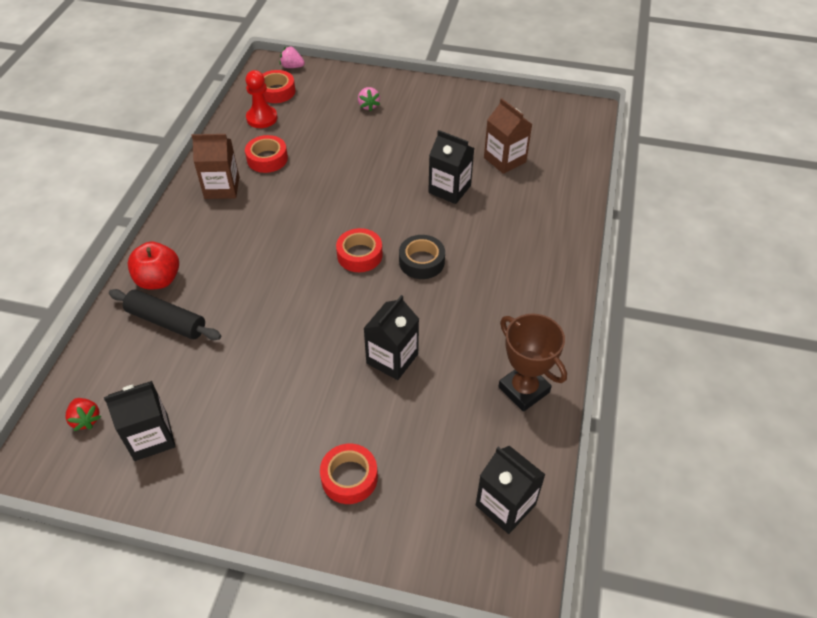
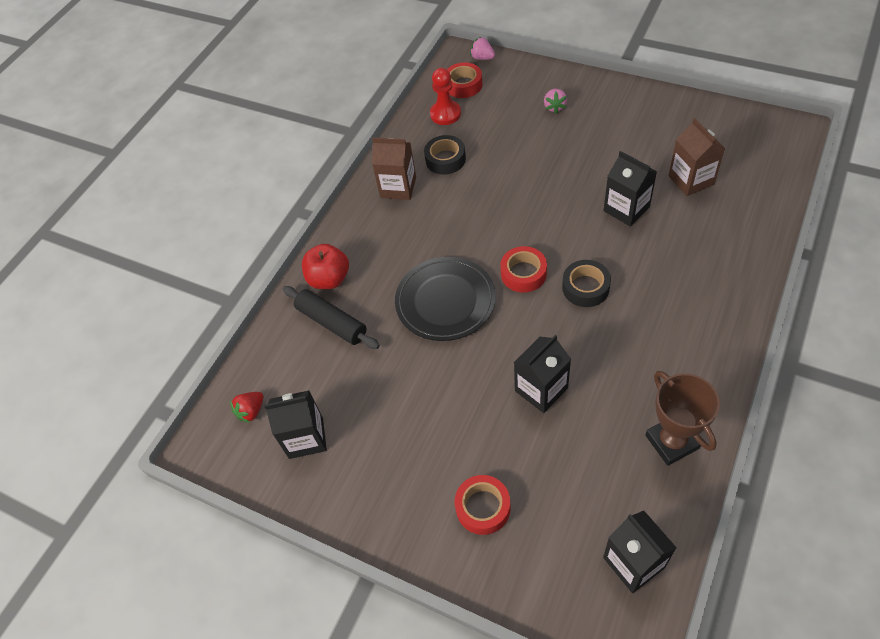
camera: 20 degrees right, 5 degrees up
red strawberry [66,398,102,431] -> red strawberry turned 60 degrees clockwise [230,392,263,423]
red tape [245,135,288,173] -> black tape [424,135,466,175]
none -> black plate [395,257,496,341]

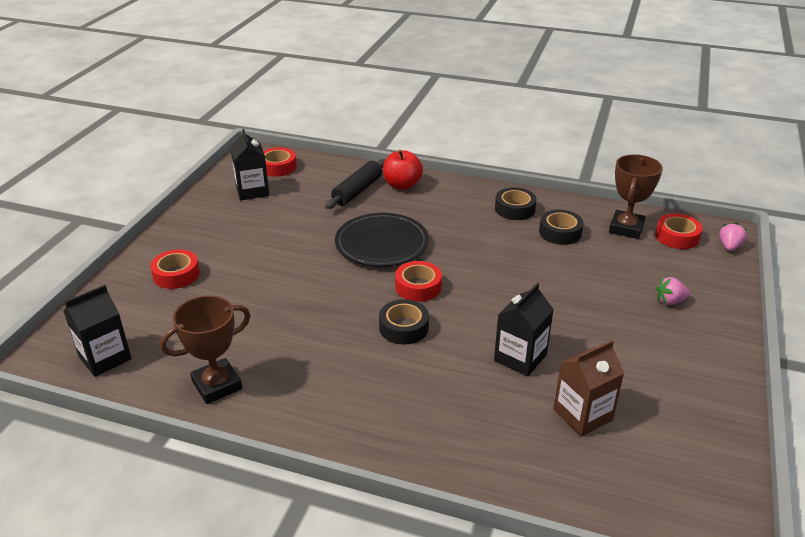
camera: 75 degrees right, 20 degrees down
red strawberry [230,392,263,423] -> red tape [263,148,297,177]
brown carton [372,137,416,200] -> black tape [495,187,537,220]
red pawn [430,68,461,125] -> brown trophy [609,154,663,239]
black carton [514,335,571,413] -> none

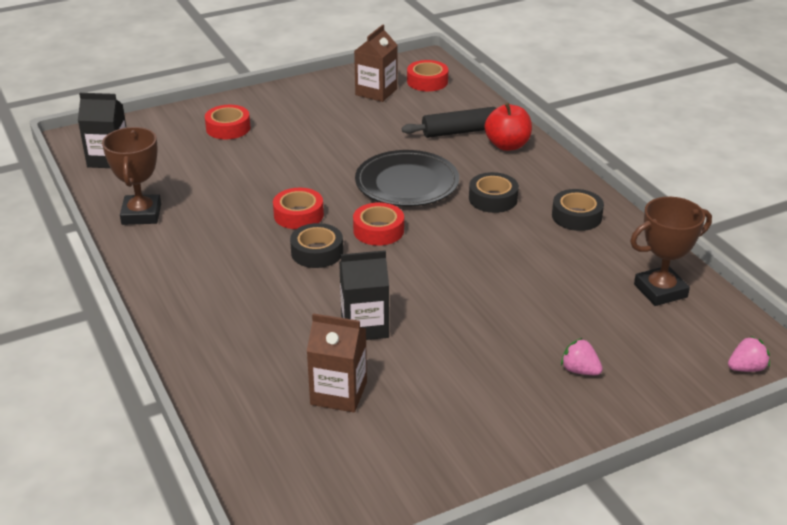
camera: 45 degrees right, 0 degrees up
brown trophy [160,296,251,404] -> brown trophy turned 75 degrees clockwise [102,127,161,225]
black carton [230,129,269,200] -> brown carton [354,24,397,102]
black tape [539,210,584,245] -> black tape moved to [469,172,519,213]
red tape [655,214,702,249] -> red tape moved to [273,188,324,229]

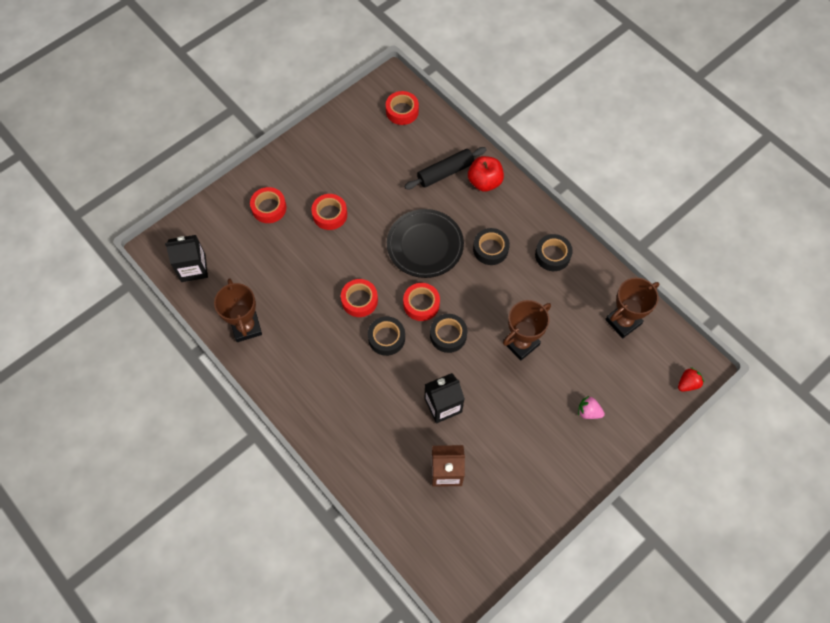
camera: 15 degrees left, 30 degrees up
brown carton [354,24,397,102] -> none
pink strawberry [728,336,770,372] -> red strawberry [678,367,704,392]
none -> red tape [311,194,347,230]
none -> black tape [430,314,468,353]
none -> brown trophy [503,300,551,360]

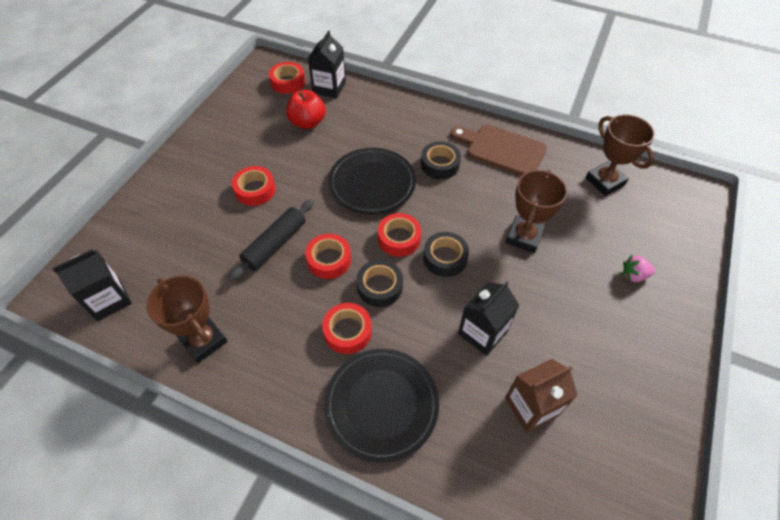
camera: 25 degrees left, 10 degrees down
red tape [250,187,287,223] -> red tape moved to [322,303,372,354]
black rolling pin [404,147,487,189] -> black rolling pin moved to [229,199,314,281]
red apple [468,156,504,192] -> red apple moved to [286,90,326,129]
black tape [535,234,573,271] -> brown cutting board [450,124,547,176]
brown trophy [605,277,659,338] -> brown trophy turned 60 degrees counterclockwise [585,115,655,196]
red strawberry [678,367,704,392] -> none
none -> black carton [308,30,346,98]
none -> black plate [324,349,439,462]

